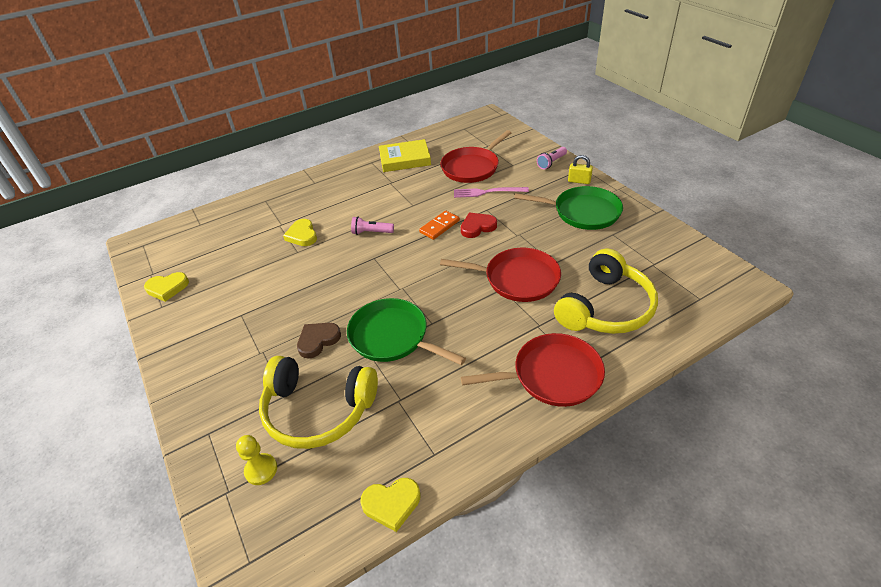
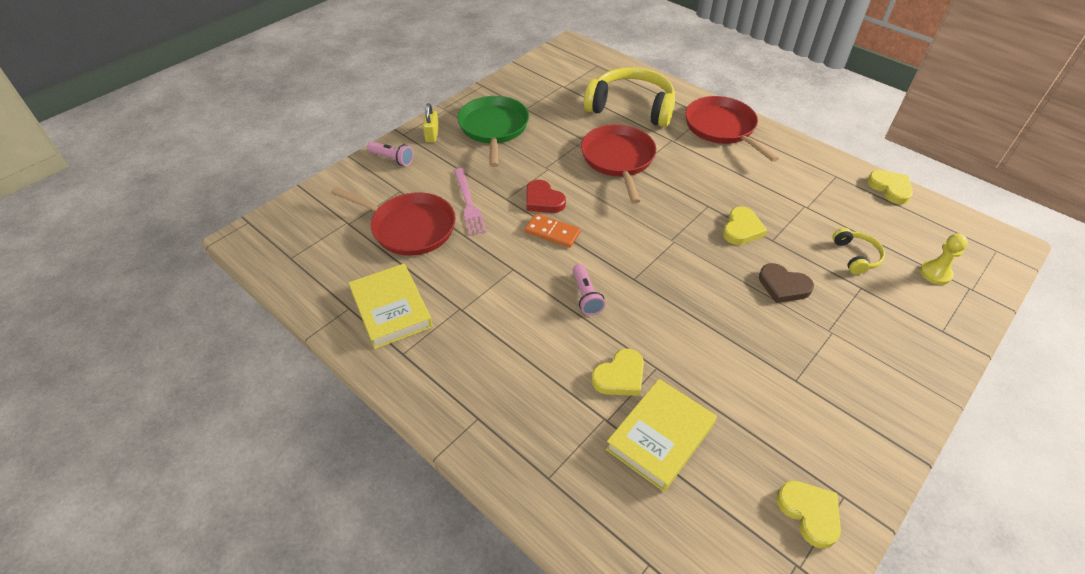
camera: 110 degrees left, 5 degrees up
yellow headphones [259,356,378,449] -> yellow headphones [832,228,885,275], size x0.46
green pan [347,298,466,365] -> yellow heart [723,206,767,245]
none -> yellow book [606,379,717,492]

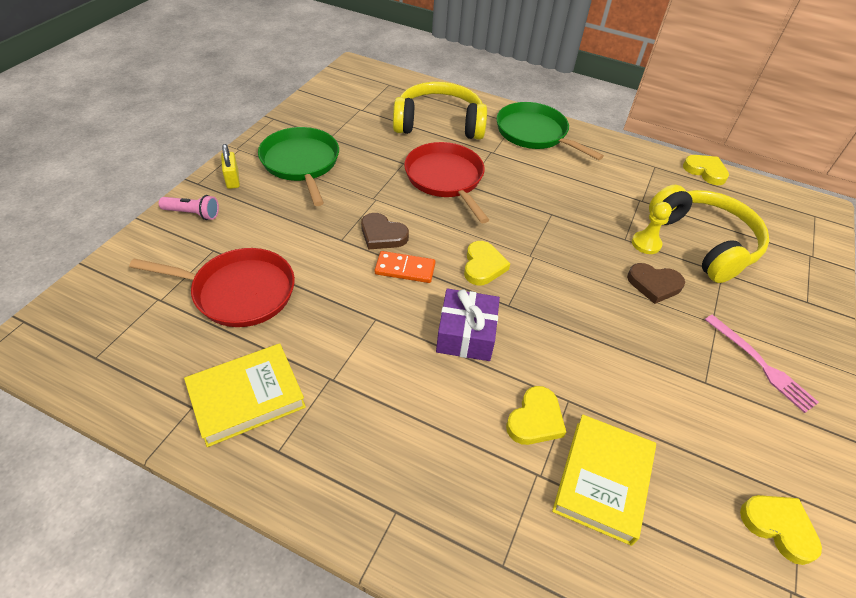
camera: 20 degrees left, 0 degrees up
yellow book [349,264,433,349] -> yellow book turned 75 degrees counterclockwise [184,343,306,447]
pink fork [454,168,487,236] -> pink fork moved to [705,314,819,413]
red heart [526,180,566,213] -> brown heart [361,213,409,249]
pink flashlight [573,264,605,315] -> purple gift [436,289,500,361]
red pan [685,96,779,162] -> green pan [496,102,604,160]
yellow heart [723,206,767,245] -> yellow heart moved to [464,241,510,285]
yellow headphones [832,228,885,275] -> yellow headphones [649,185,769,283], size x2.16
yellow pawn [920,233,968,285] -> yellow pawn moved to [632,202,672,254]

